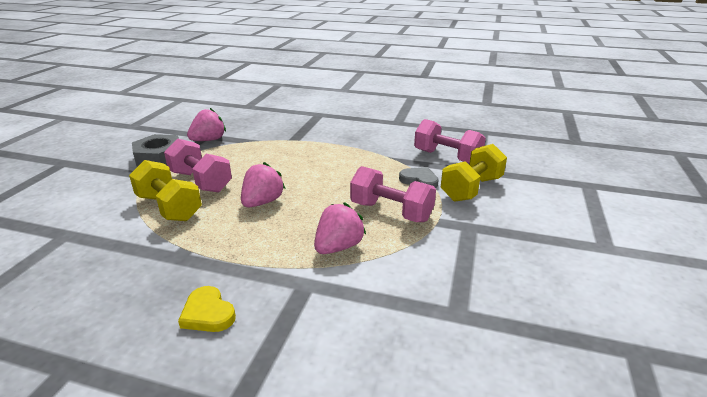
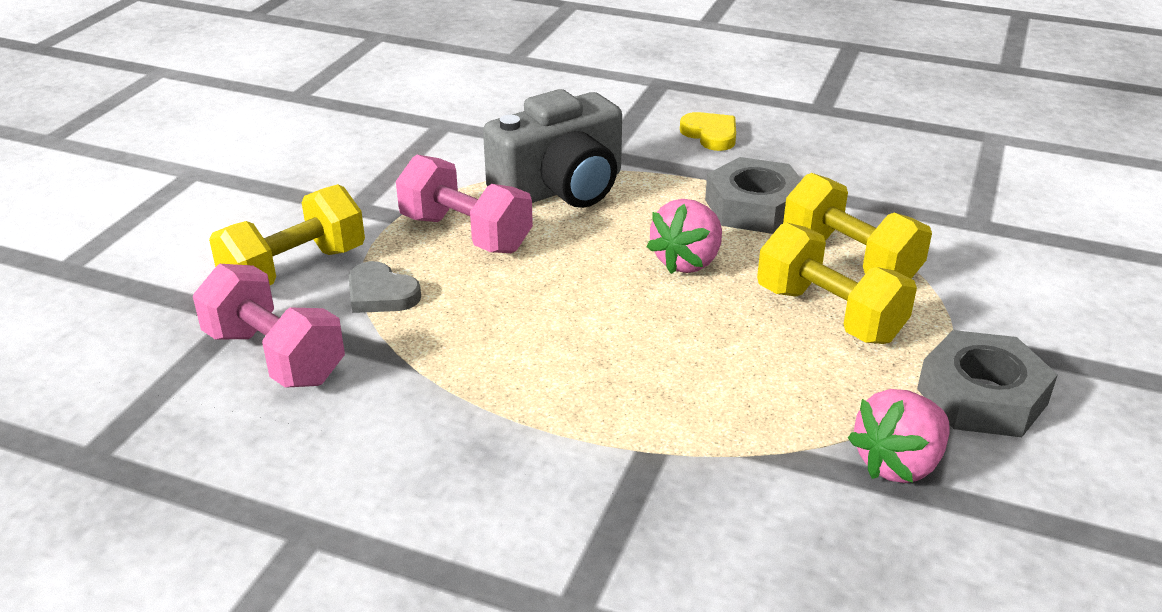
camera: 175 degrees left, 5 degrees up
pink dumbbell [164,138,232,192] -> yellow dumbbell [757,222,917,344]
pink strawberry [314,202,366,254] -> grey camera [483,89,622,208]
none -> grey nut [705,157,802,234]

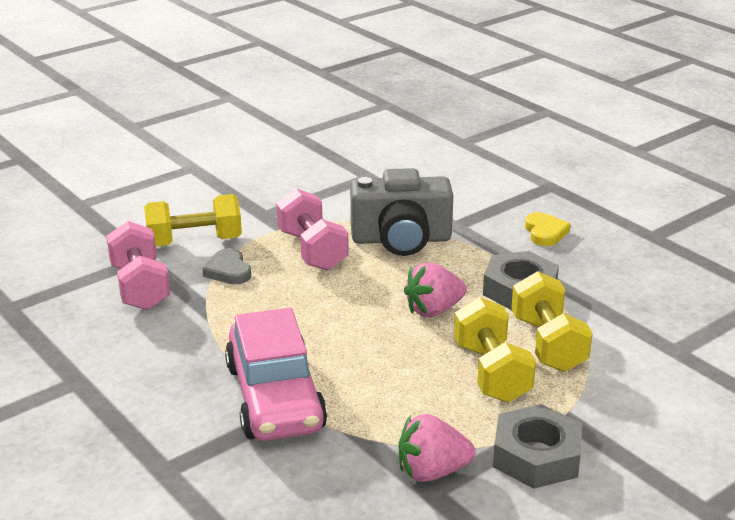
camera: 30 degrees right, 5 degrees down
none -> pink car [225,308,327,441]

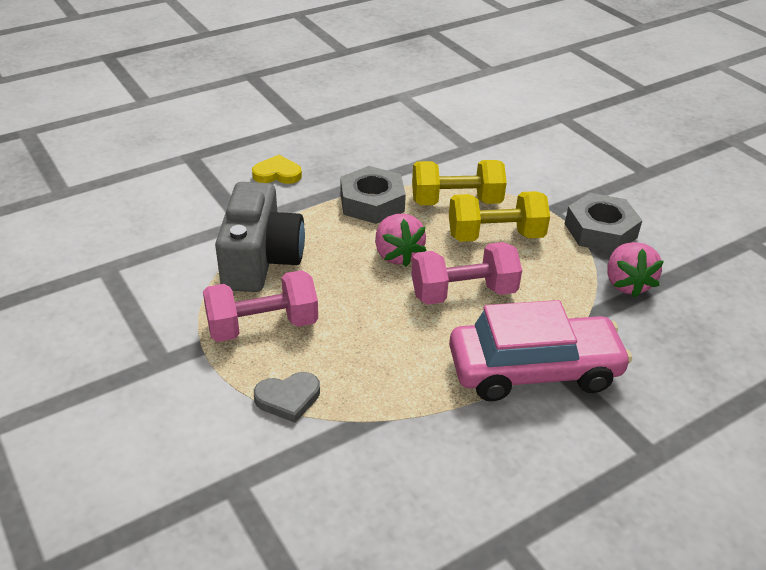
camera: 85 degrees left, 10 degrees up
pink dumbbell [106,221,170,310] -> pink dumbbell moved to [411,242,522,305]
yellow dumbbell [144,194,242,247] -> none

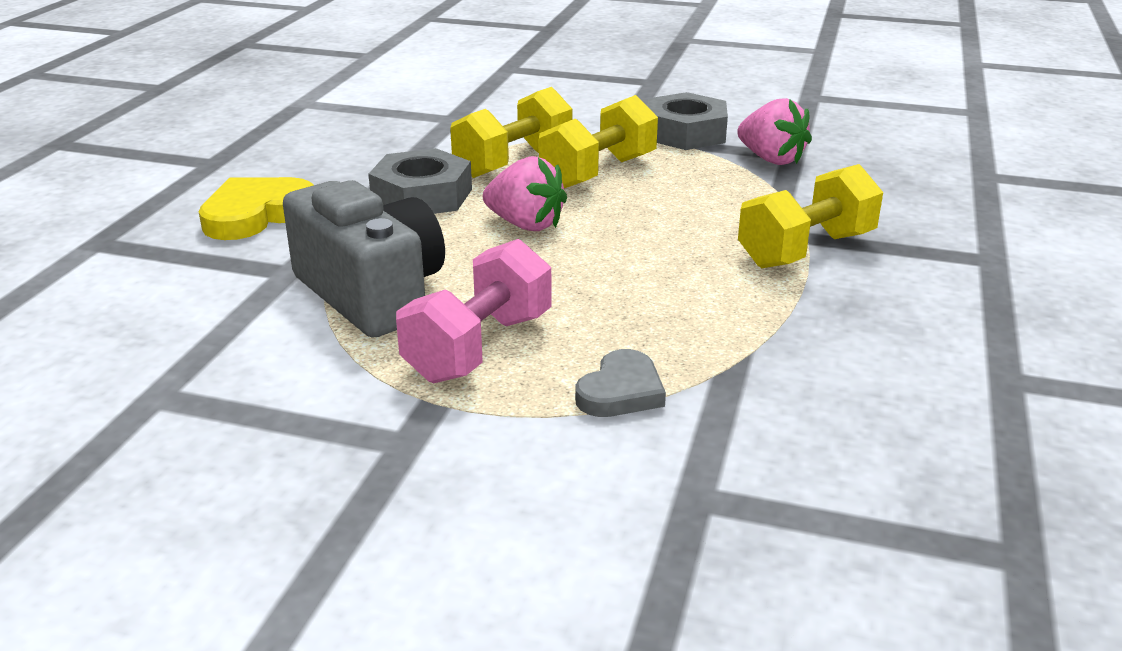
camera: 40 degrees left, 10 degrees down
yellow heart [252,155,302,184] -> yellow heart [199,177,313,240], size x1.55
pink dumbbell [411,242,522,305] -> none
pink car [449,300,632,401] -> yellow dumbbell [738,164,883,268]

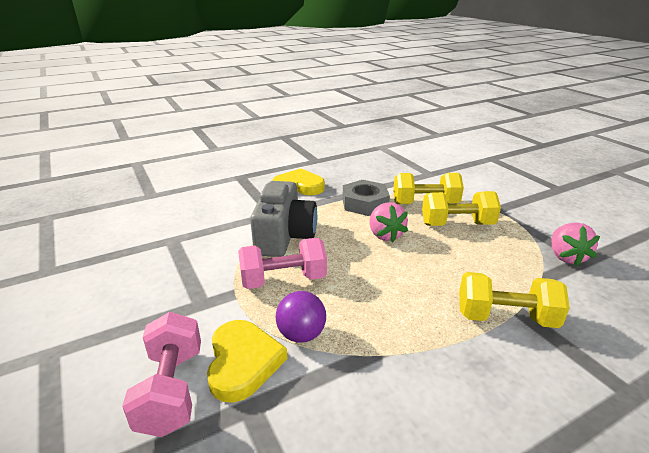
camera: 45 degrees right, 0 degrees up
grey heart [575,349,666,417] -> purple ball [276,291,326,343]
grey nut [648,92,728,150] -> none
none -> pink dumbbell [122,312,201,437]
none -> yellow heart [207,320,287,403]

